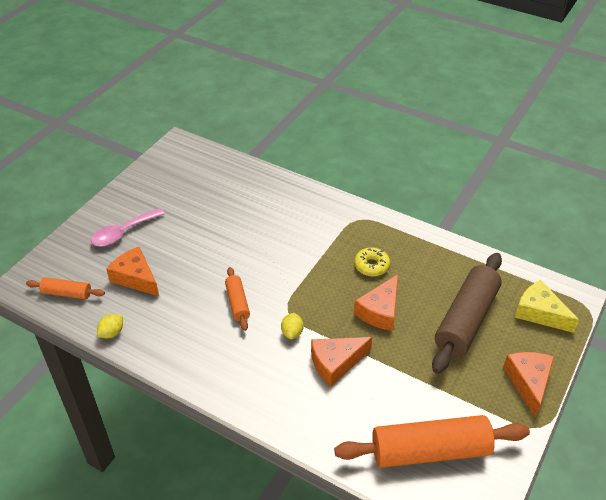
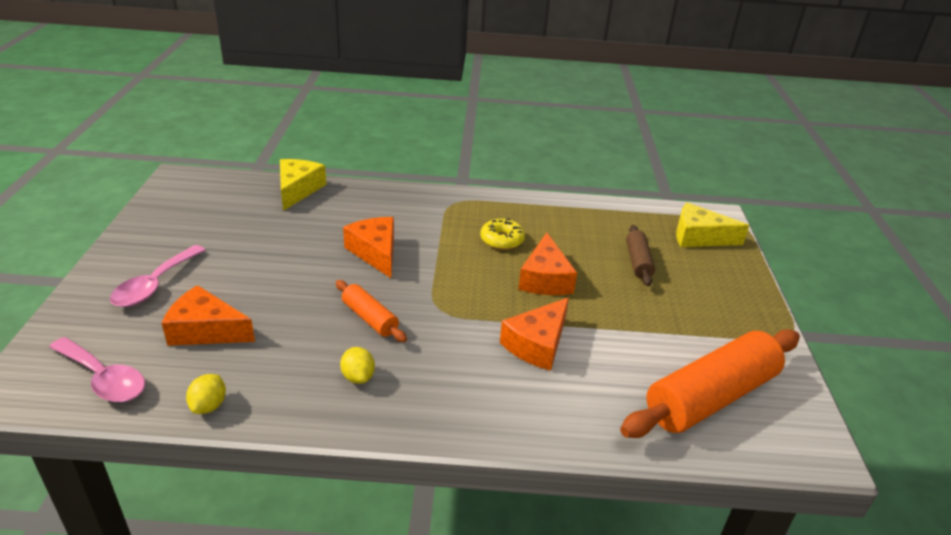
camera: 30 degrees left, 10 degrees down
orange rolling pin [26,277,105,299] -> pink spoon [49,337,145,402]
yellow lemon [281,313,303,339] -> yellow lemon moved to [340,347,375,384]
brown rolling pin [432,253,502,374] -> brown rolling pin [626,225,655,286], size x0.50
orange cheese [503,352,554,418] -> orange cheese moved to [343,217,394,278]
none -> yellow cheese [280,159,327,211]

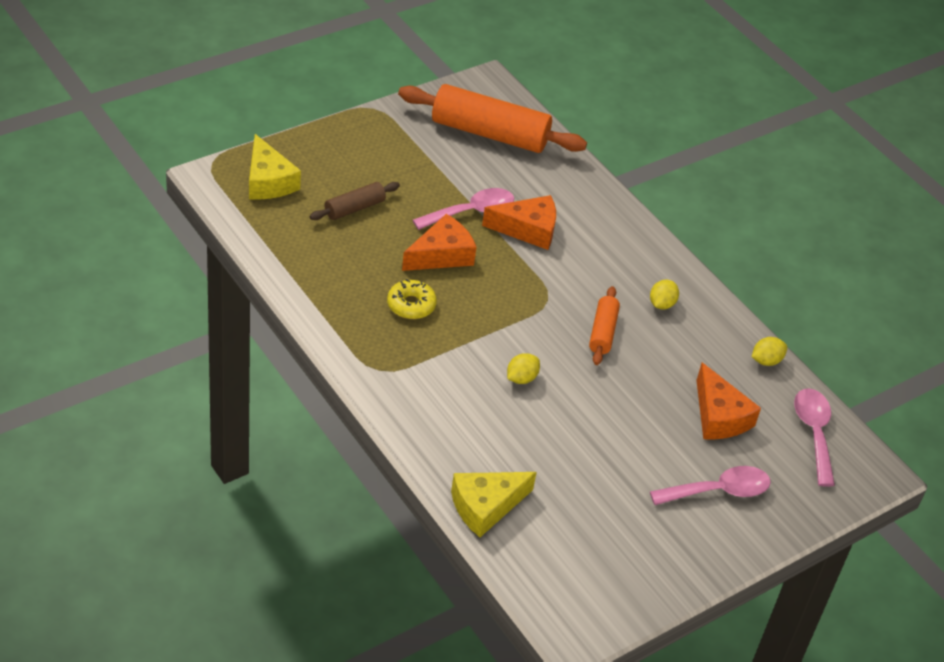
camera: 130 degrees left, 10 degrees up
orange cheese [343,217,394,278] -> yellow lemon [507,353,540,384]
none -> pink spoon [413,188,515,230]

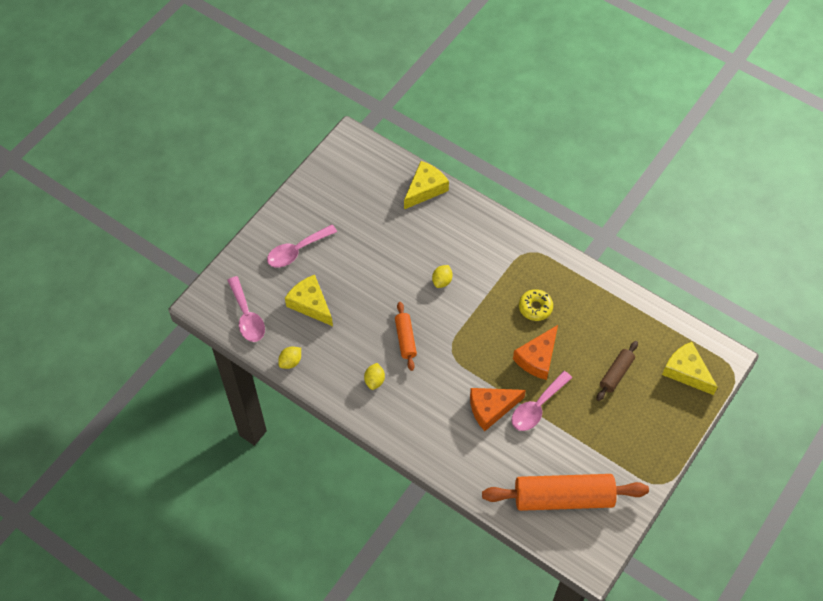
camera: 165 degrees right, 15 degrees up
orange cheese [696,363,761,439] -> yellow cheese [285,275,333,326]

